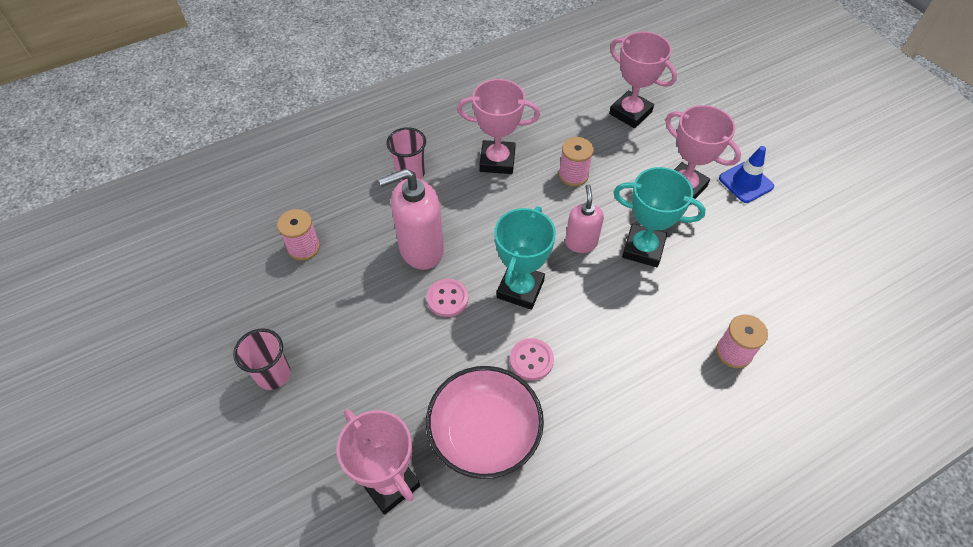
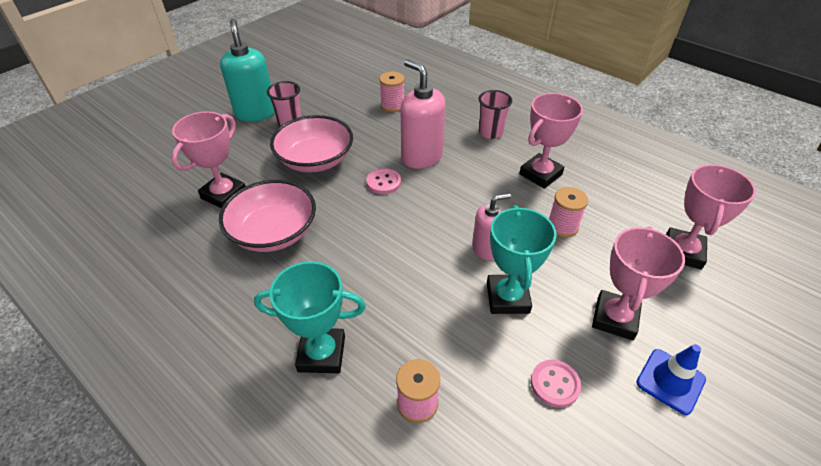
camera: 70 degrees right, 10 degrees down
pink trophy [457,79,540,174] -> pink trophy turned 60 degrees clockwise [519,93,583,189]
turquoise trophy [494,206,556,310] -> turquoise trophy moved to [254,261,366,373]
pink button [510,338,554,381] -> pink button moved to [531,360,581,408]
none -> turquoise soap dispenser [220,19,275,122]
none -> pink bowl [270,115,353,173]

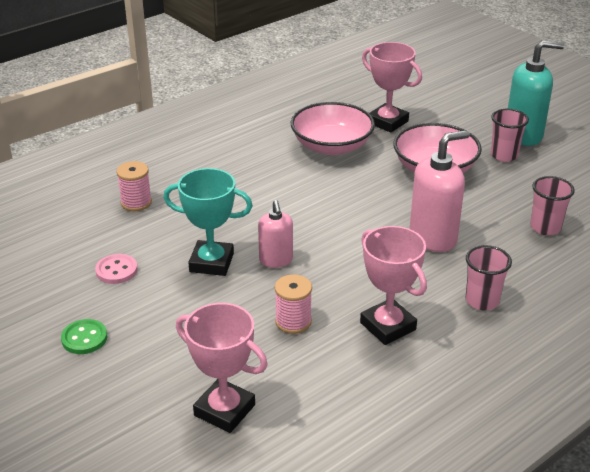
camera: 100 degrees right, 10 degrees down
turquoise trophy [254,261,366,373] -> none
pink button [366,168,401,194] -> none
pink spool [379,72,405,112] -> pink cup [530,176,575,235]
pink trophy [592,226,685,340] -> none
blue traffic cone [636,344,706,415] -> green button [61,319,107,354]

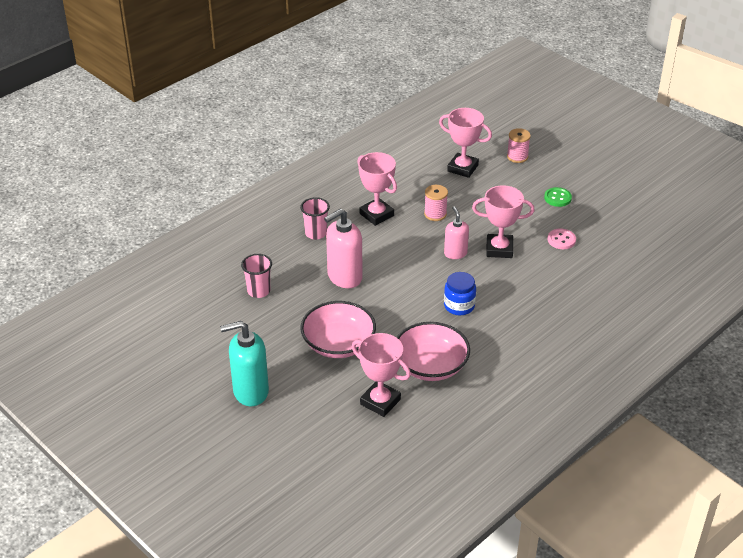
camera: 175 degrees right, 5 degrees up
pink spool [116,161,152,211] -> pink spool moved to [507,128,531,163]
turquoise trophy [163,168,253,276] -> pink trophy [472,185,535,258]
pink cup [491,109,529,162] -> none
none -> blue jar [444,272,476,315]

